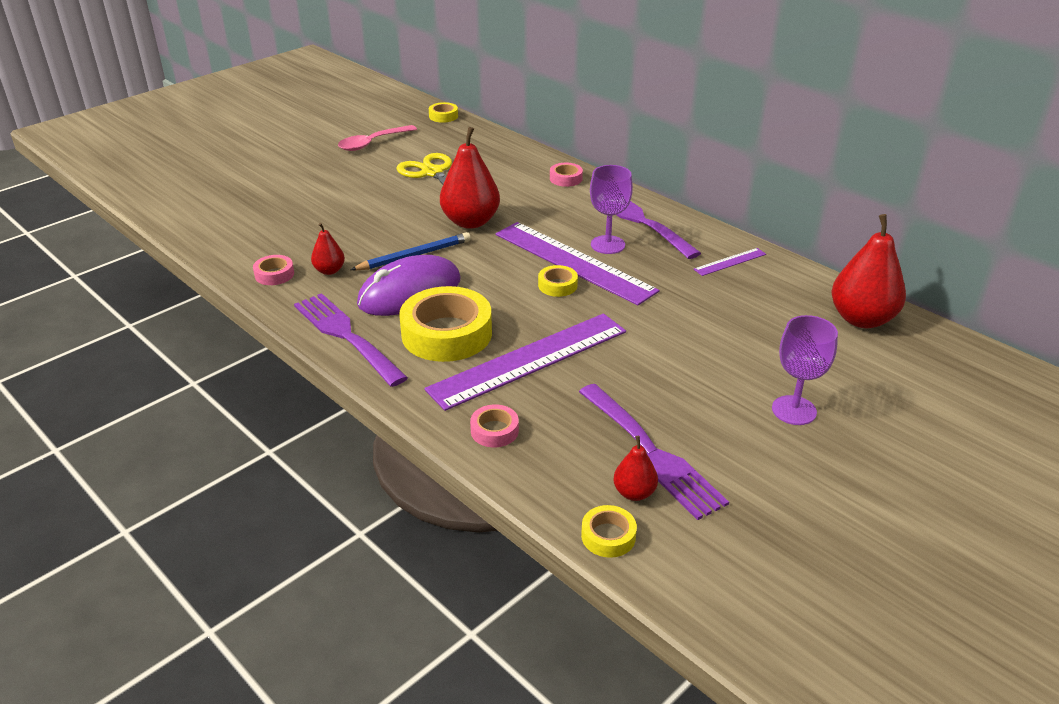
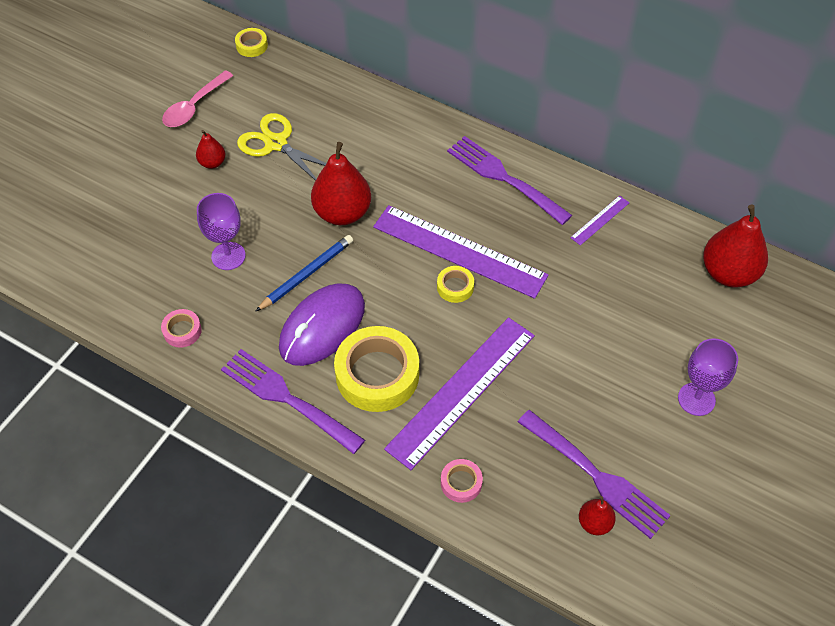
camera: 15 degrees left, 20 degrees up
red pear [311,223,345,275] -> red pear moved to [196,130,226,169]
pink tape [550,163,583,187] -> none
yellow tape [581,505,637,558] -> none
purple goblet [590,165,633,254] -> purple goblet moved to [197,193,246,270]

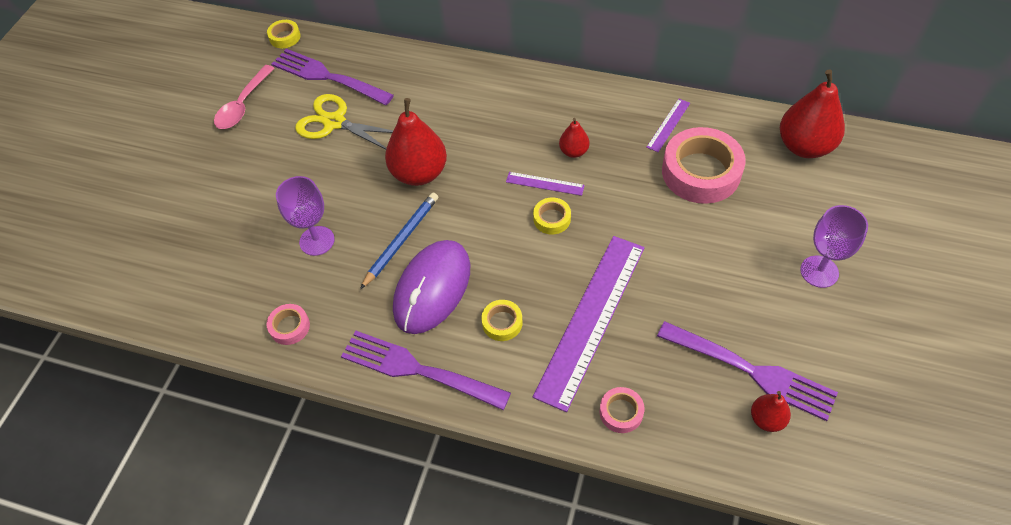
camera: 10 degrees left, 0 degrees up
red pear [196,130,226,169] -> red pear moved to [559,118,589,158]
yellow tape [334,326,419,412] -> yellow tape [481,300,522,341], size x0.47
purple ruler [373,205,549,299] -> purple ruler [506,172,585,196], size x0.43
purple fork [447,136,572,225] -> purple fork moved to [271,49,394,105]
none -> pink tape [662,127,746,204]

